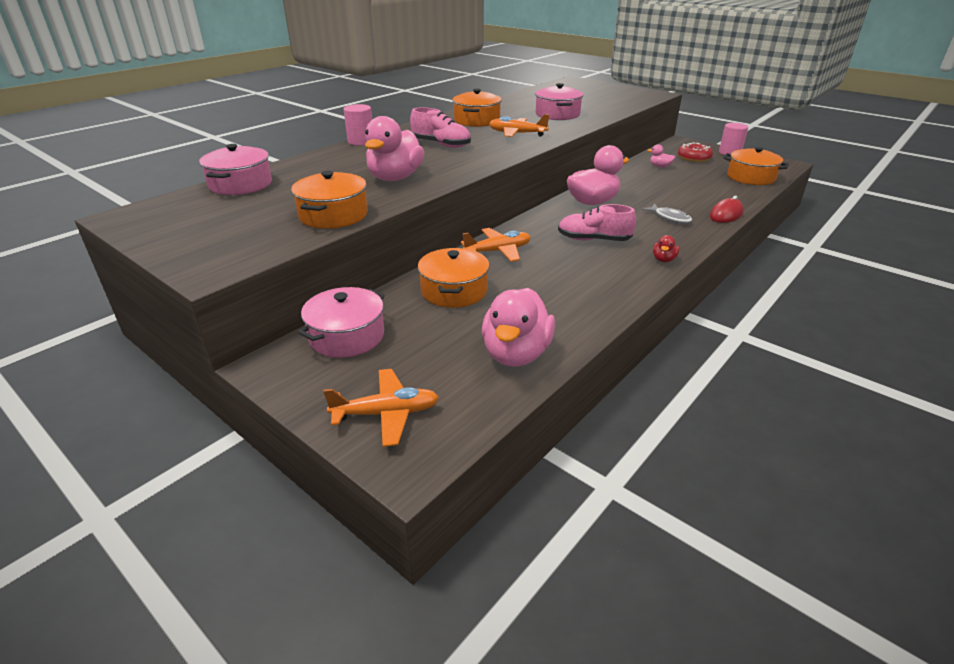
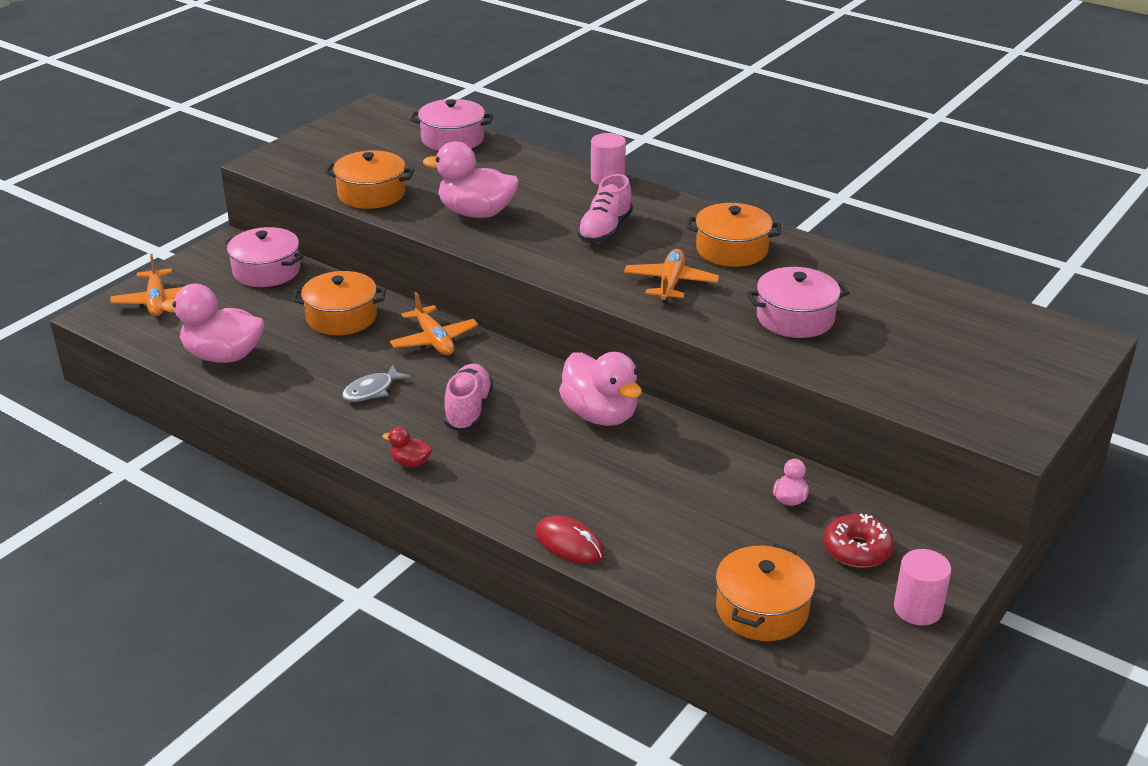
camera: 85 degrees right, 0 degrees up
grey fish [642,204,693,224] -> grey fish moved to [342,364,411,402]

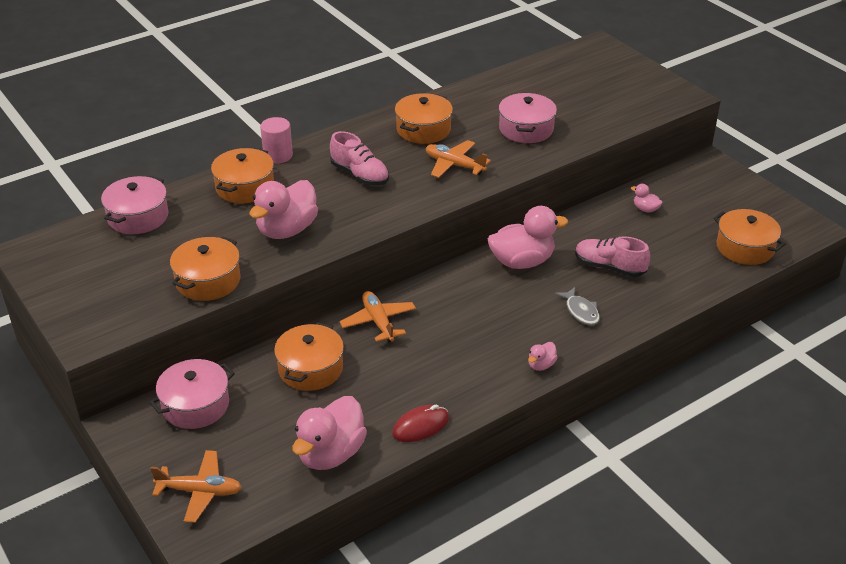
camera: 70 degrees left, 5 degrees up
grey fish [342,364,411,402] -> grey fish moved to [555,287,600,326]
red duck [382,427,432,467] -> pink duck [528,342,558,371]
orange plane [390,292,478,355] -> orange plane turned 105 degrees counterclockwise [340,291,416,342]
pink shoe [444,364,493,432] -> pink shoe moved to [575,236,650,277]
red mouse [535,515,604,564] -> red mouse moved to [392,405,449,442]
red donut [824,513,894,568] -> none
pink cylinder [894,549,951,625] -> none
none -> orange pot [211,148,274,204]

